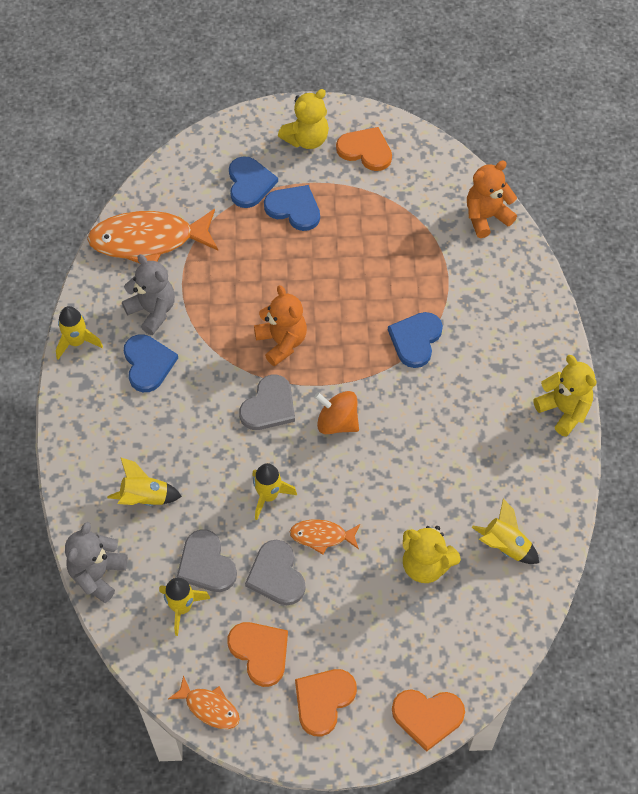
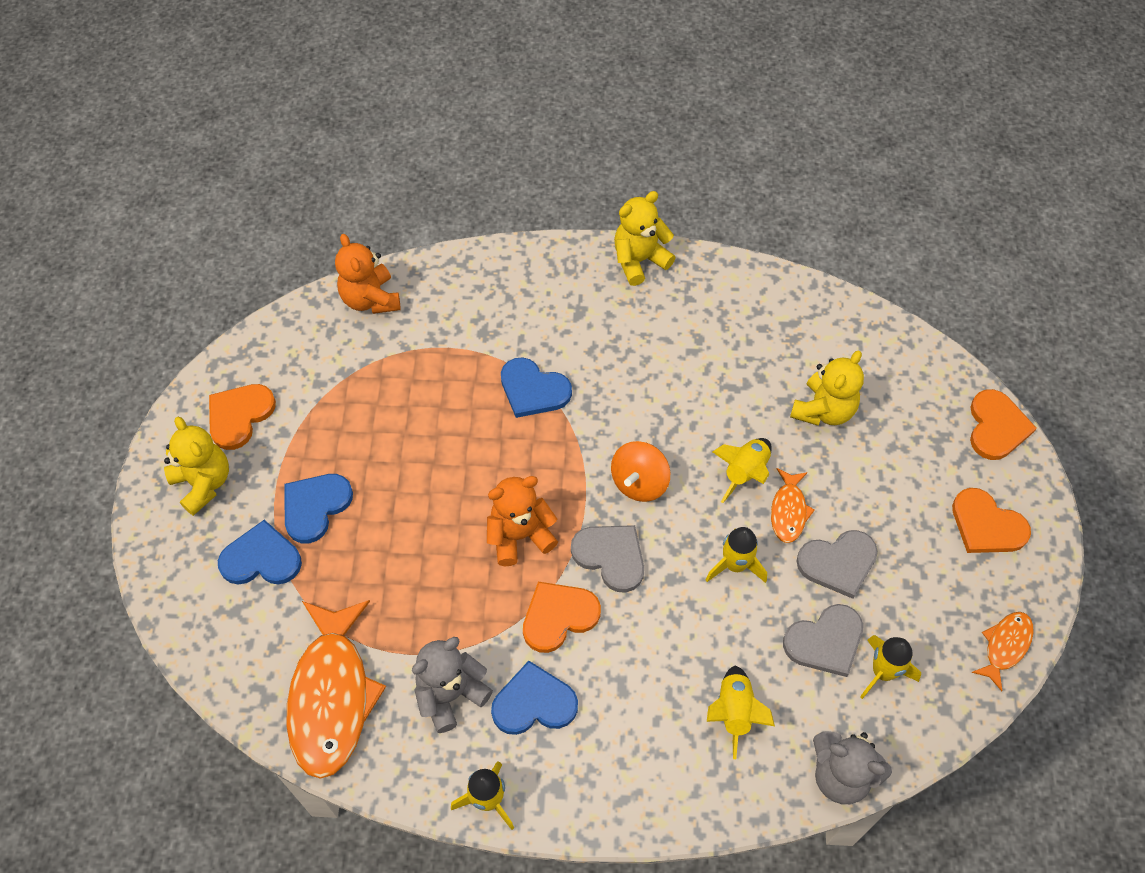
camera: 85 degrees left, 0 degrees up
orange heart [227,622,288,687] -> orange heart moved to [523,582,601,653]
yellow rocket [472,499,539,564] -> yellow rocket moved to [712,438,772,503]

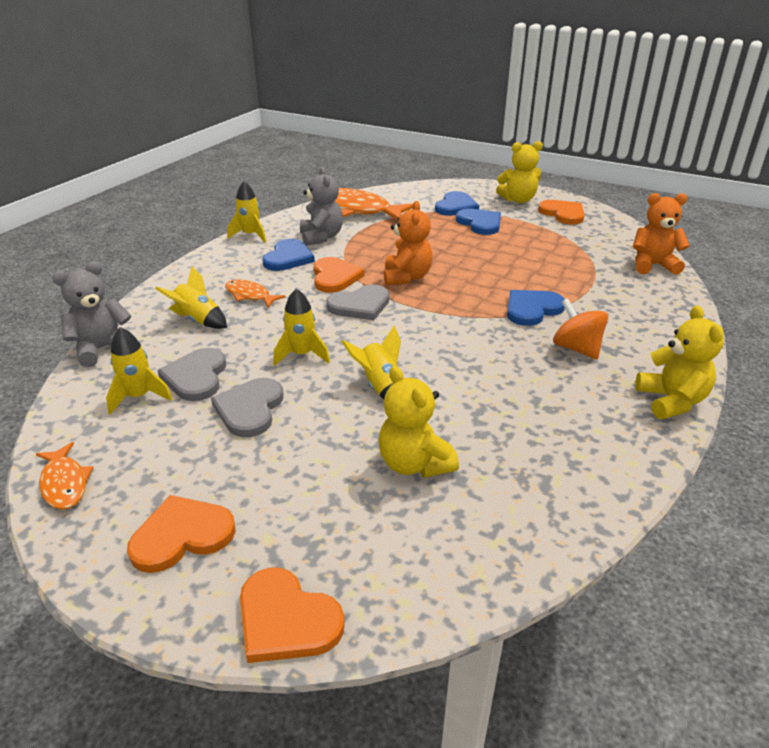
camera: 115 degrees right, 25 degrees down
orange spinning top [611,441,670,502] -> orange spinning top moved to [553,299,608,360]
orange fish [771,468,815,543] -> orange fish moved to [225,279,285,308]

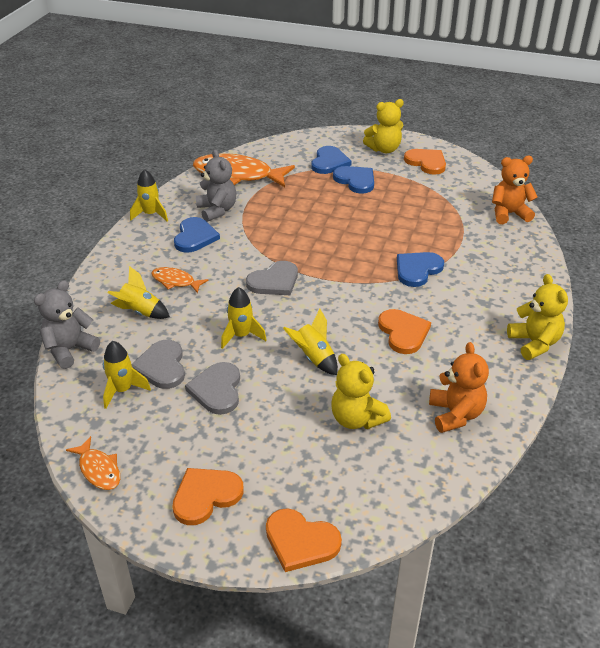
camera: 10 degrees left, 5 degrees up
orange heart [313,257,364,293] -> orange heart moved to [378,309,431,354]
orange teddy bear [384,201,433,285] -> orange teddy bear moved to [429,342,489,433]
orange spinning top [553,299,608,360] -> none

